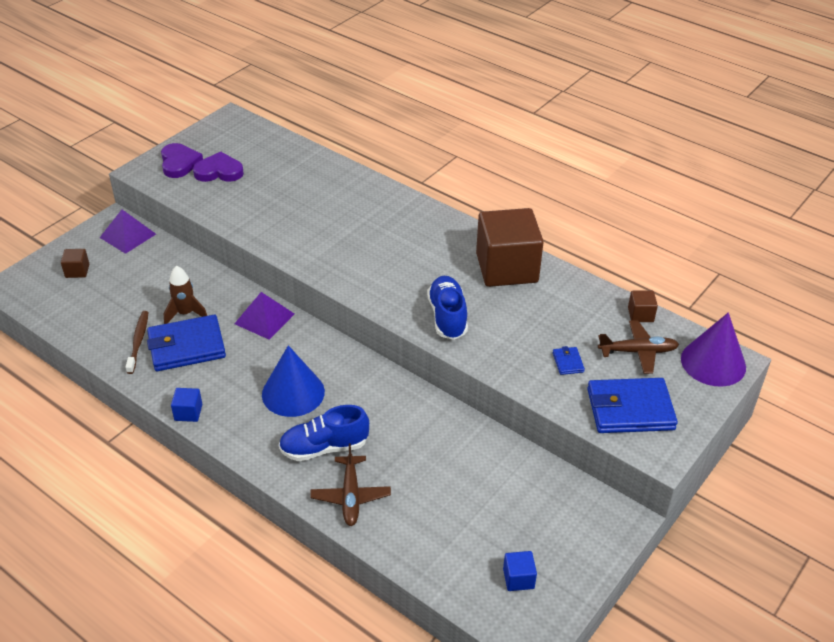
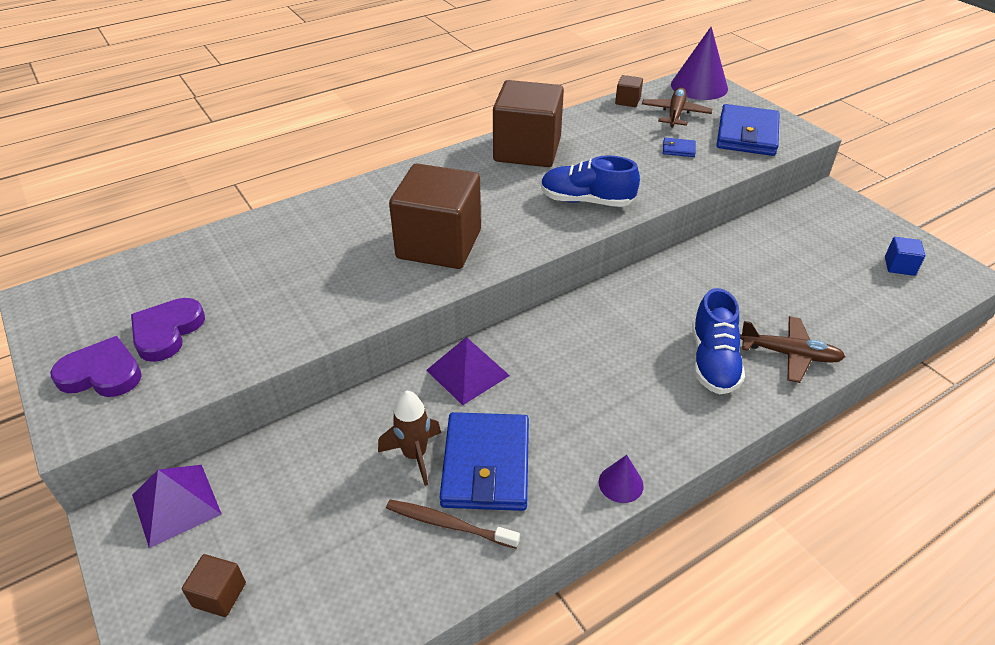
camera: 70 degrees left, 0 degrees up
blue cube [171,388,202,422] -> purple cone [599,455,644,503]
blue cone [262,345,325,417] -> none
none -> brown cube [389,163,481,269]

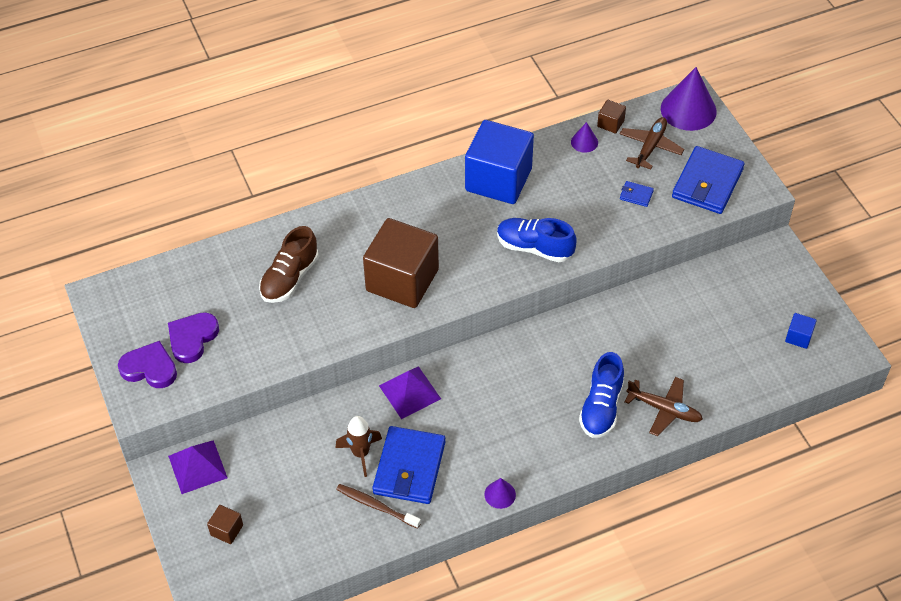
camera: 10 degrees right, 10 degrees up
brown cube [493,80,564,167] -> blue cube [465,120,534,204]
none -> brown shoe [259,226,319,303]
none -> purple cone [571,122,598,153]

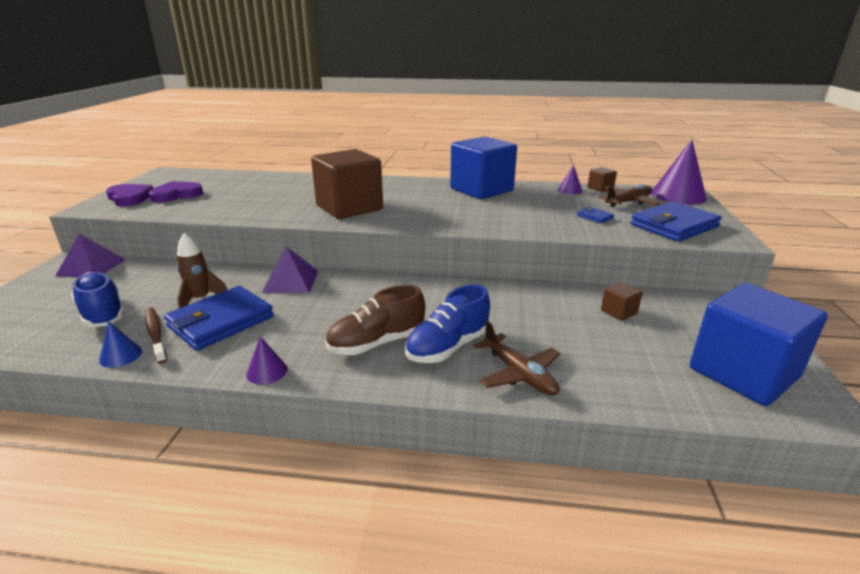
camera: 30 degrees right, 25 degrees down
brown cube [207,505,243,544] -> brown cube moved to [601,282,642,321]
brown shoe [259,226,319,303] -> brown shoe moved to [325,285,425,355]
blue shoe [497,218,577,262] -> blue shoe moved to [71,272,125,328]
blue cube [785,313,817,349] -> blue cube [690,283,828,406], size x2.46
none -> blue cone [99,321,142,368]

